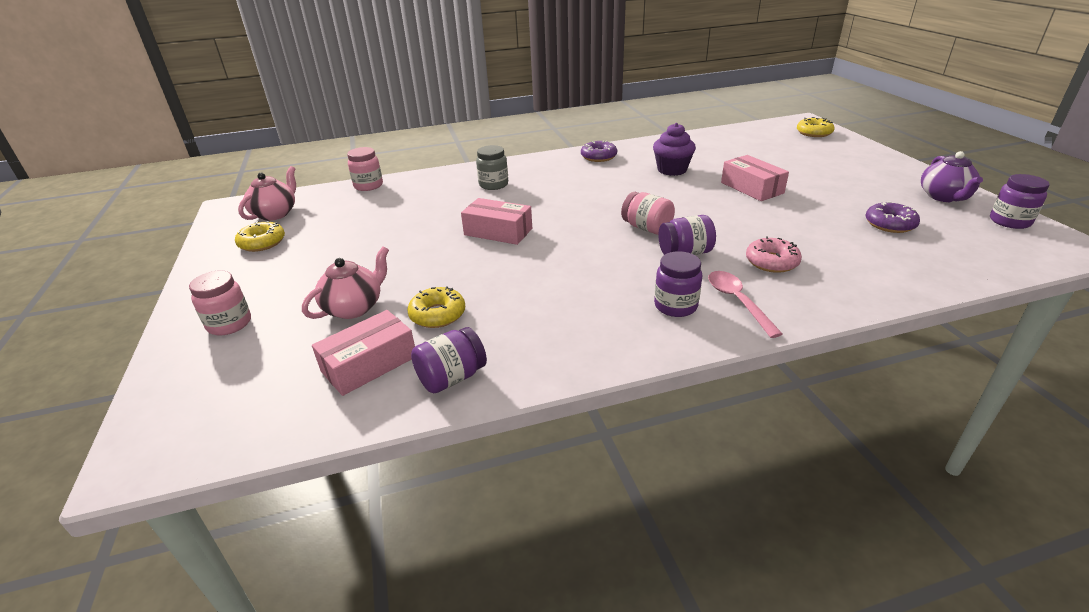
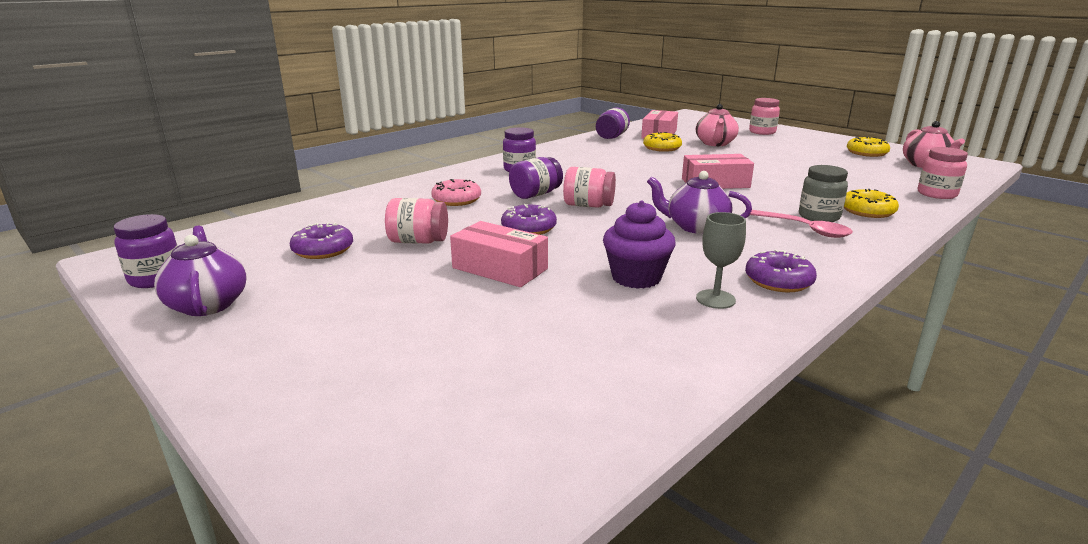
camera: 150 degrees right, 10 degrees down
pink spoon [708,271,783,338] -> pink spoon moved to [750,210,853,238]
yellow donut [797,117,835,137] -> yellow donut moved to [844,189,899,218]
none -> pink jar [385,198,448,244]
none -> purple donut [501,204,557,235]
none -> purple teapot [647,171,752,234]
none -> grey goblet [696,212,746,309]

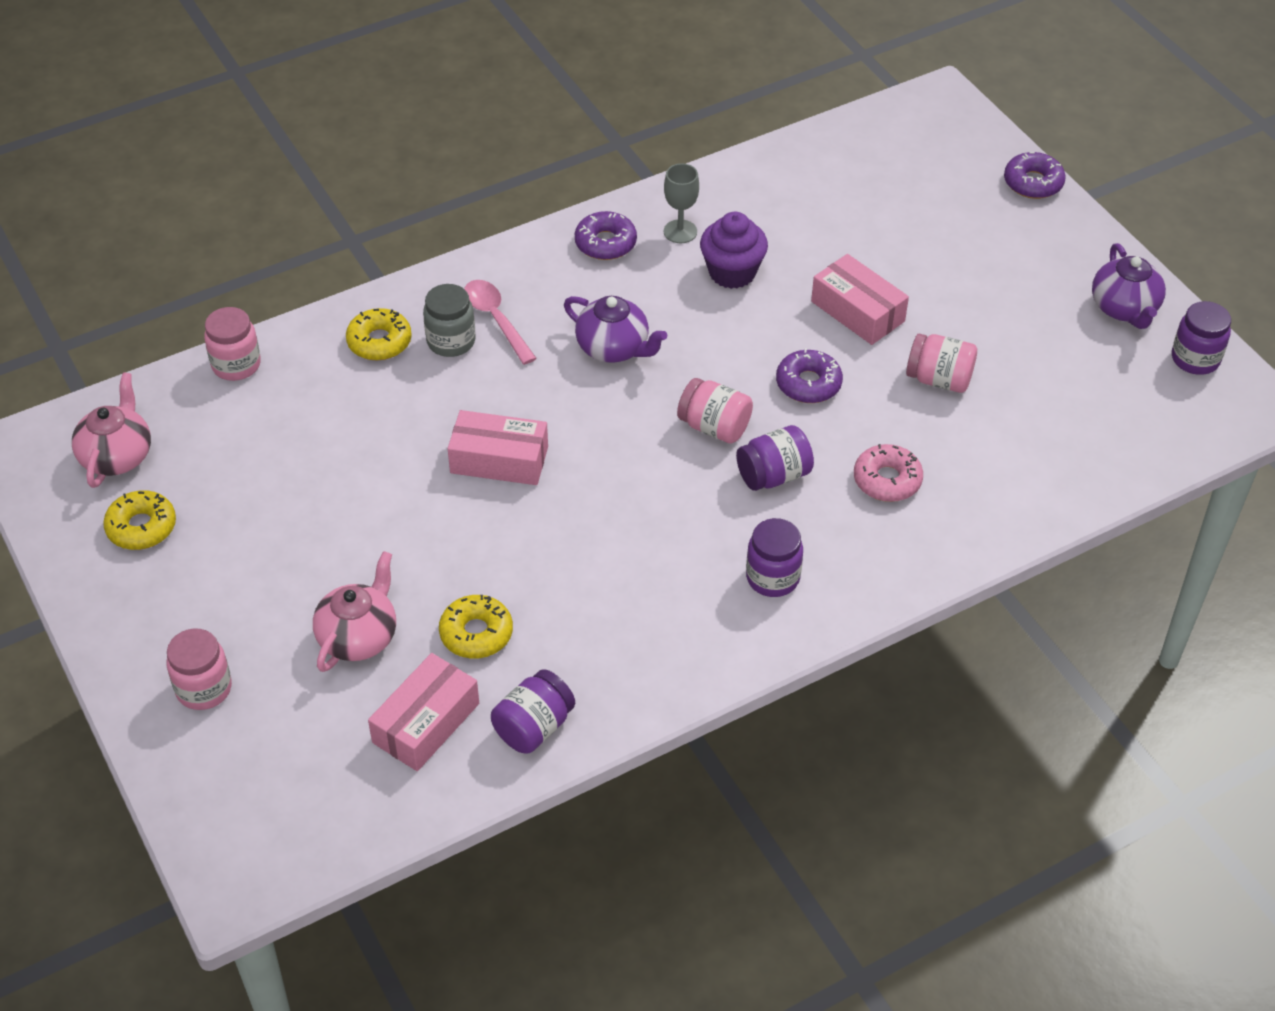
camera: 165 degrees left, 25 degrees up
purple donut [290,223,353,259] -> purple donut moved to [1004,152,1066,199]

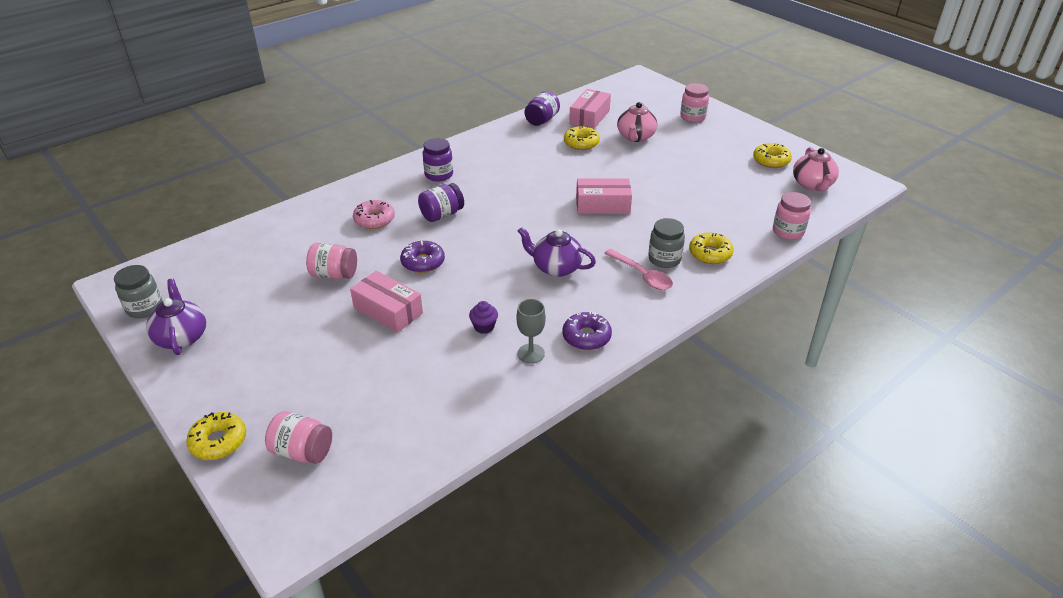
camera: 170 degrees right, 10 degrees down
pink jar [677,378,753,444] -> pink jar moved to [265,411,332,464]
purple cupcake [700,212,768,289] -> purple cupcake [469,301,498,334], size x0.56
purple donut [1004,152,1066,199] -> yellow donut [186,412,246,460]
purple jar [1172,301,1231,375] -> grey jar [114,265,162,318]

